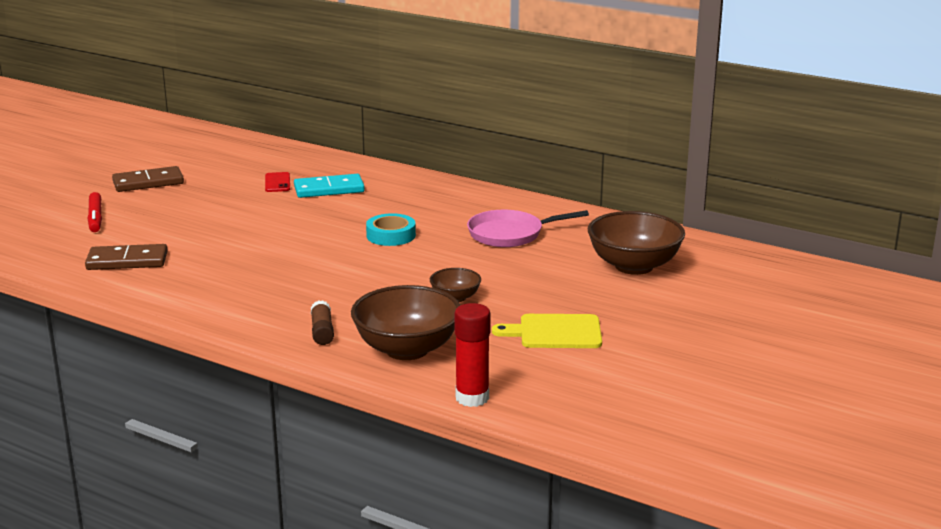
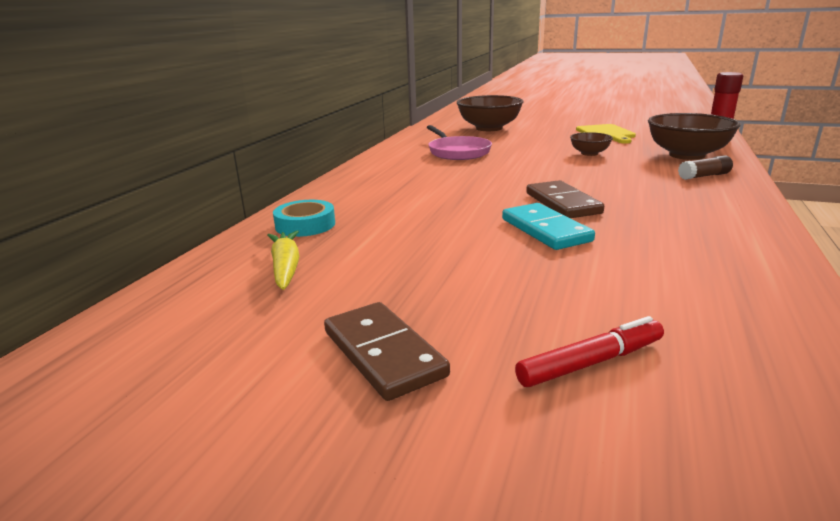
camera: 100 degrees left, 0 degrees up
brown domino [85,244,168,270] -> brown domino moved to [526,180,604,218]
red phone [265,172,290,192] -> none
turquoise domino [294,174,365,198] -> turquoise domino moved to [502,203,595,250]
turquoise tape [366,213,416,246] -> turquoise tape moved to [273,200,335,237]
none -> yellow carrot [267,230,299,290]

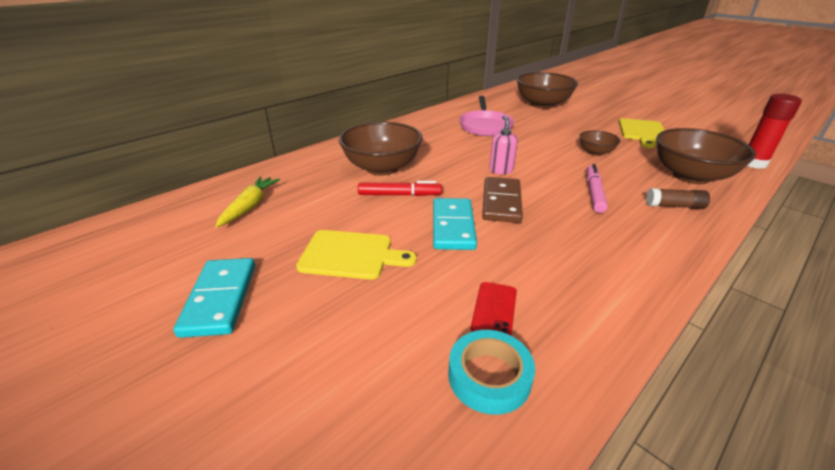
camera: 25 degrees right, 10 degrees up
turquoise tape [273,200,335,237] -> turquoise tape moved to [448,330,535,415]
brown domino [324,302,450,401] -> turquoise domino [174,258,255,338]
red marker [515,316,664,387] -> red marker moved to [358,181,442,196]
none -> yellow cutting board [296,230,417,280]
none -> brown bowl [339,122,423,176]
none -> red phone [471,282,517,335]
none -> pink soap dispenser [489,115,518,174]
none -> pink marker [587,164,608,213]

